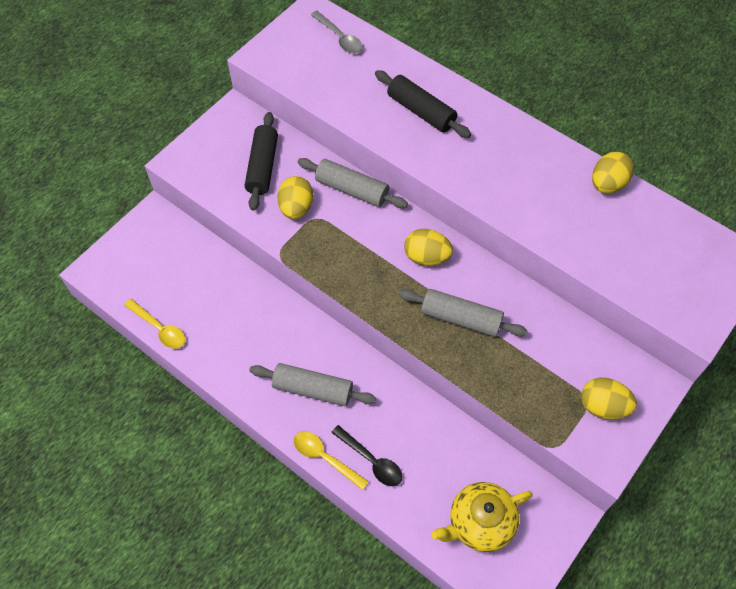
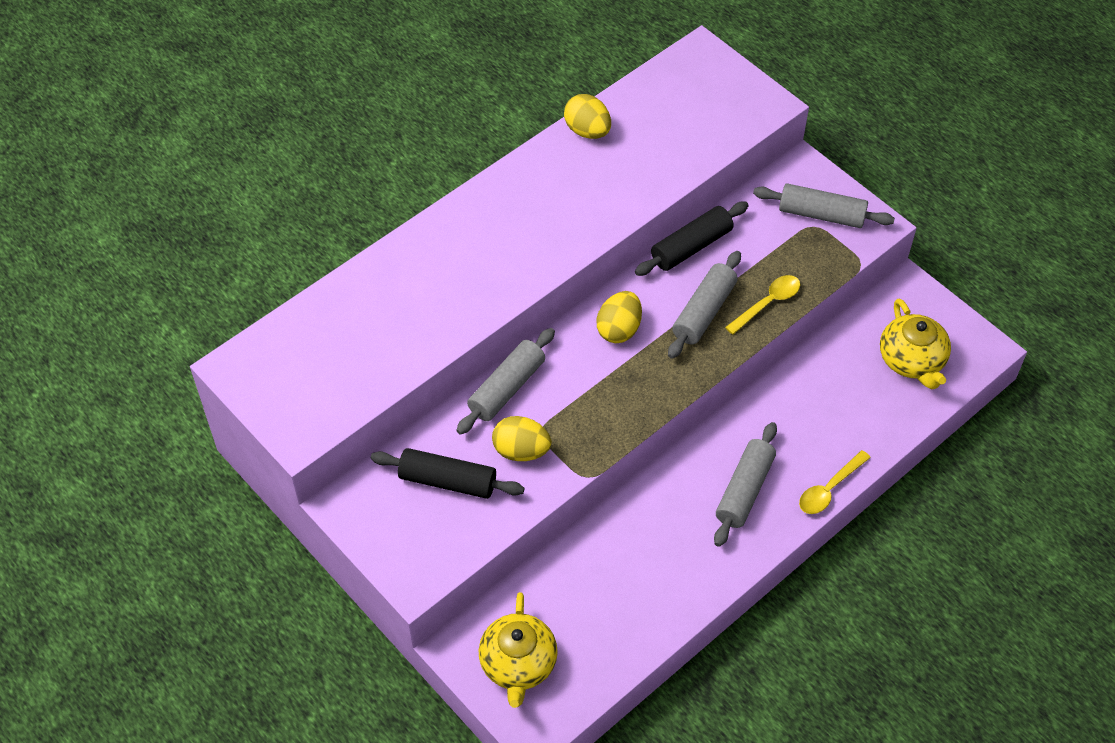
camera: 80 degrees left, 5 degrees down
yellow spoon [124,299,186,349] -> yellow spoon moved to [725,275,801,335]
grey spoon [311,11,363,54] -> none
black spoon [331,425,402,486] -> none
black rolling pin [375,70,471,138] -> black rolling pin moved to [635,201,749,276]
yellow egg [581,378,637,420] -> grey rolling pin [753,183,895,228]
none -> yellow teapot [478,592,558,708]

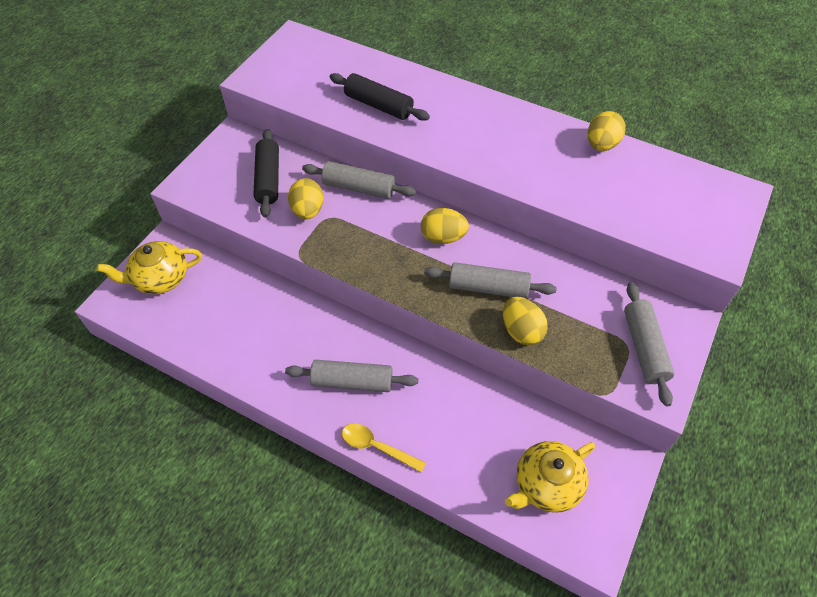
camera: 70 degrees right, 0 degrees up
black rolling pin [635,201,749,276] -> black rolling pin moved to [330,73,430,121]
yellow spoon [725,275,801,335] -> yellow egg [503,297,548,345]

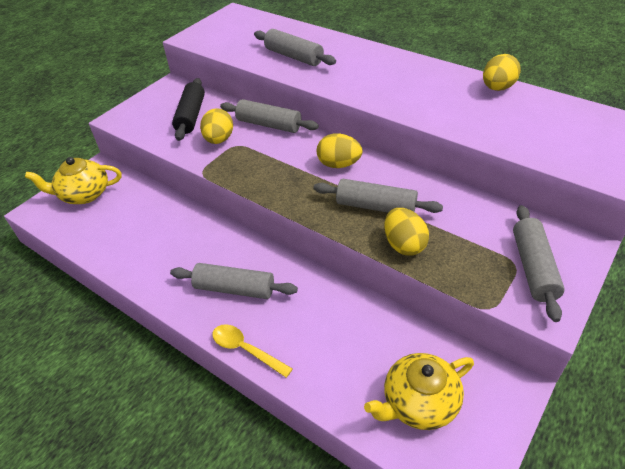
camera: 10 degrees right, 10 degrees down
black rolling pin [330,73,430,121] -> grey rolling pin [254,29,336,66]

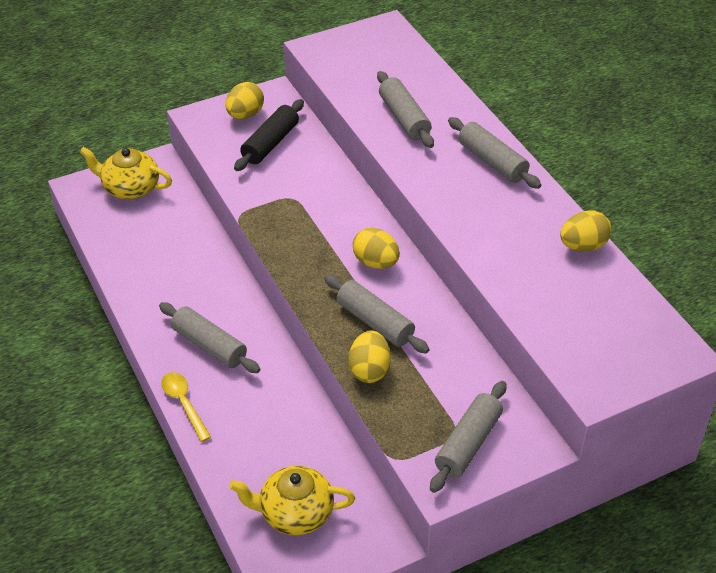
camera: 25 degrees right, 0 degrees up
yellow egg [200,108,233,144] -> yellow egg moved to [226,82,264,119]
grey rolling pin [220,99,319,133] -> grey rolling pin moved to [448,117,541,189]

